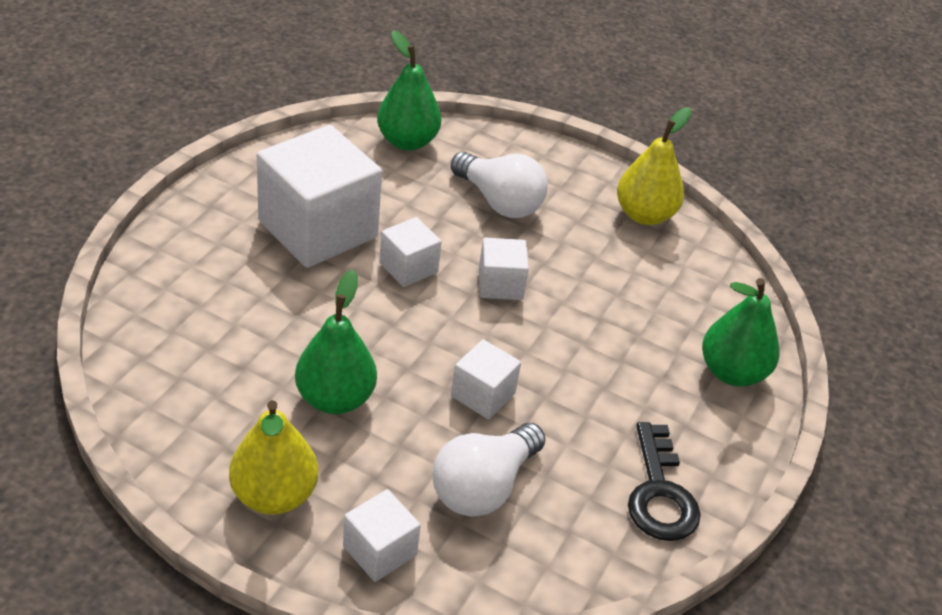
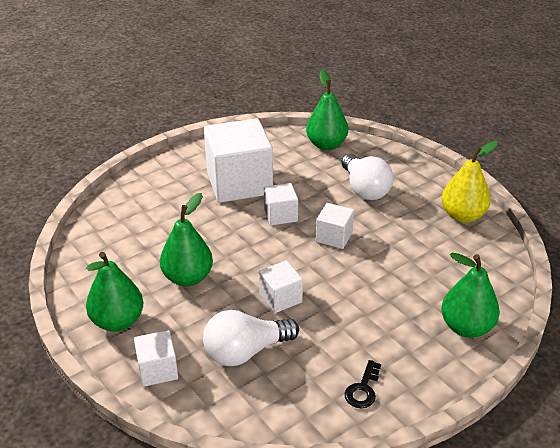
camera: 30 degrees right, 5 degrees down
yellow pear [229,400,318,515] -> green pear [86,252,143,332]
black key [628,422,701,541] -> black key [345,360,381,408], size x0.59

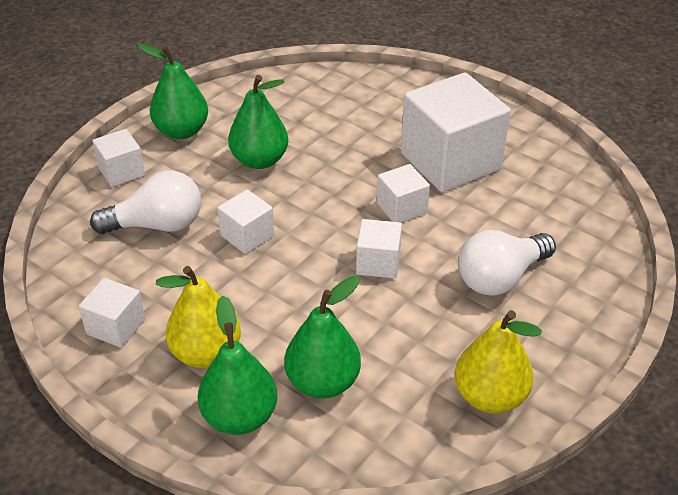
camera: 75 degrees right, 5 degrees up
white light bulb [203,310,299,366] -> white light bulb turned 120 degrees clockwise [90,170,201,234]
green pear [306,70,348,150] -> green pear moved to [284,276,361,398]
black key [345,360,381,408] -> white cube [79,278,145,348]
none -> yellow pear [156,266,241,368]

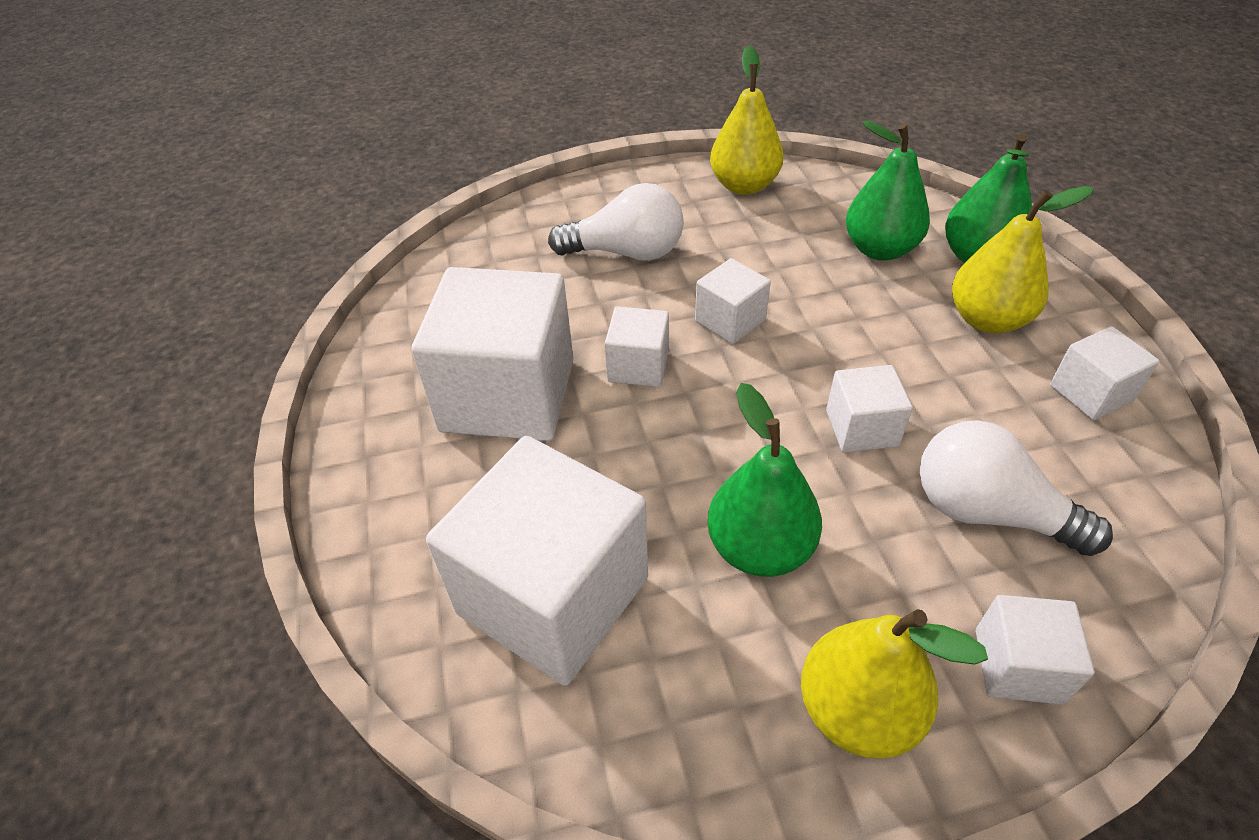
camera: 140 degrees left, 5 degrees up
green pear [137,44,208,139] -> yellow pear [801,609,988,758]
none -> white cube [426,436,648,686]

